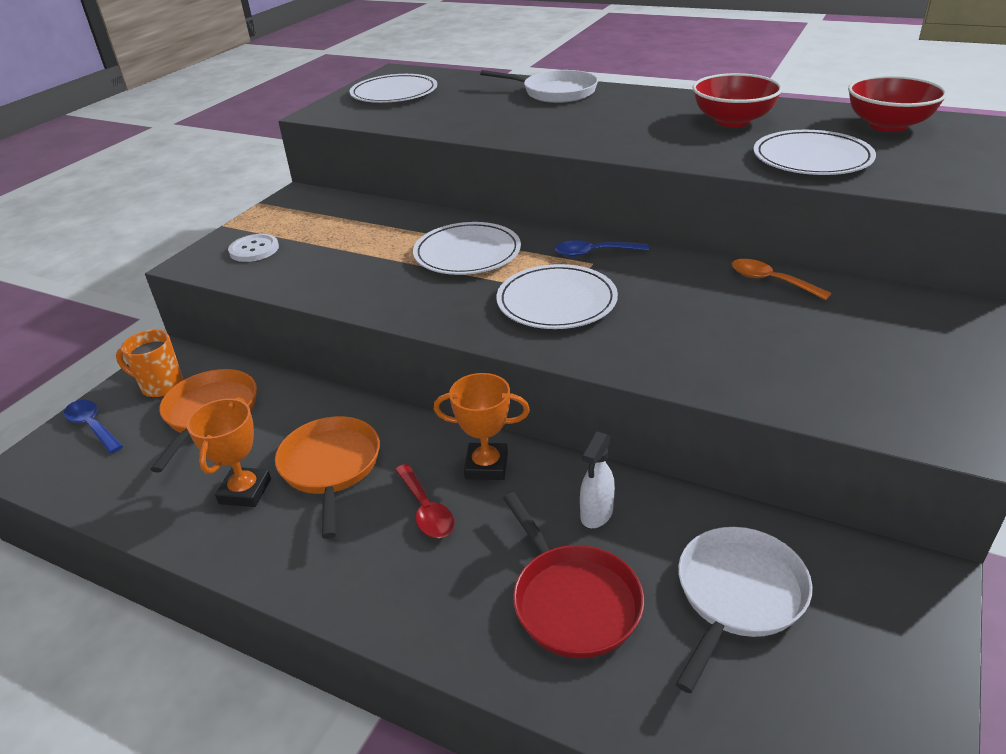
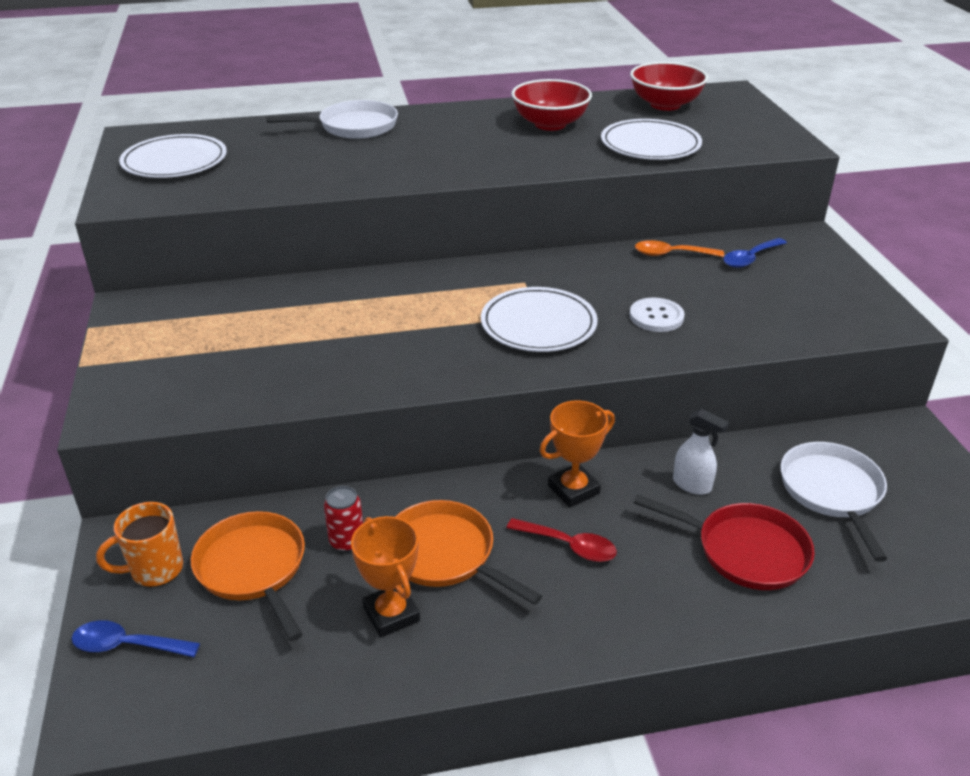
camera: 40 degrees left, 0 degrees up
white button [228,234,279,262] -> white button moved to [629,298,685,332]
white plate [413,222,521,275] -> none
blue spoon [555,240,649,257] -> blue spoon moved to [723,238,787,268]
white spray bottle [580,432,615,528] -> white spray bottle turned 45 degrees counterclockwise [673,409,729,495]
none -> red can [324,486,363,552]

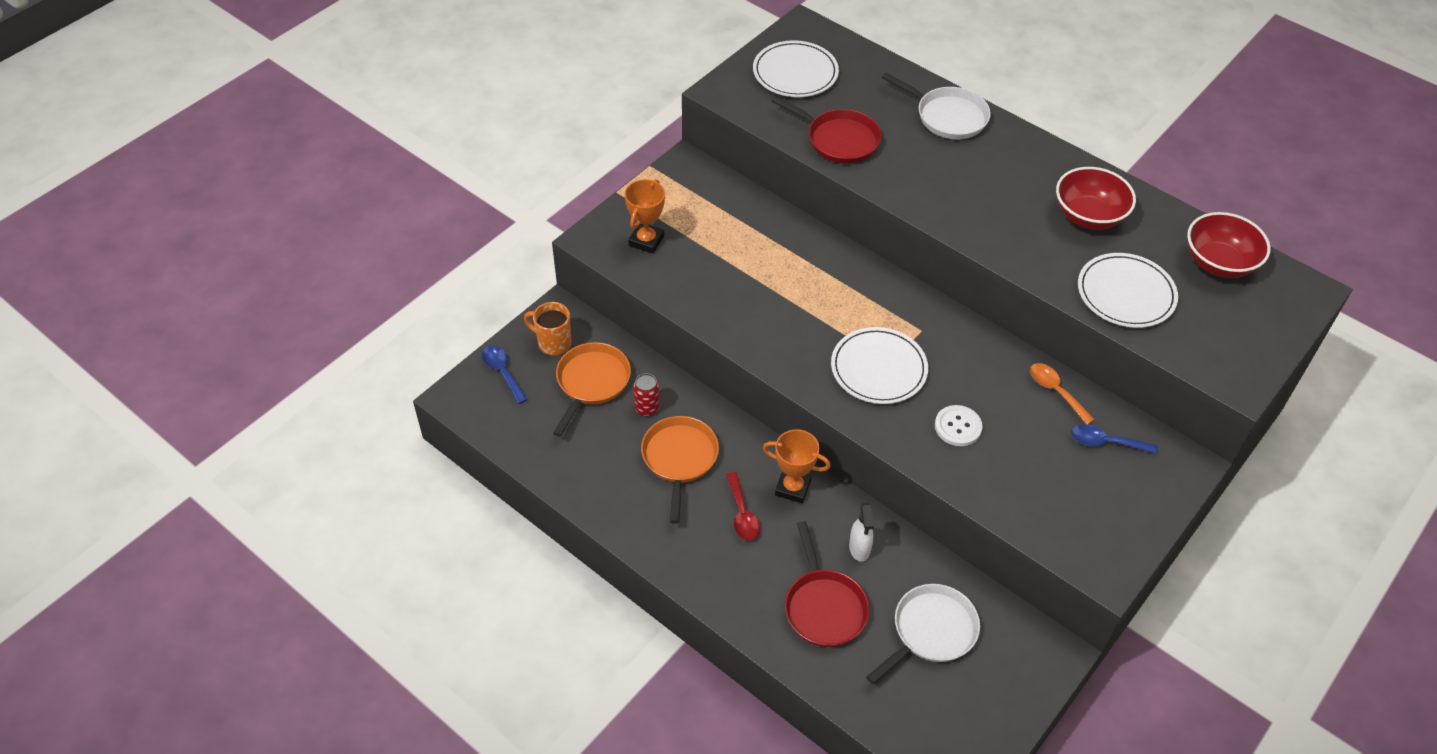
camera: 50 degrees right, 15 degrees up
orange trophy [351,516,420,638] -> orange trophy moved to [625,179,665,254]
none -> red pan [771,96,882,163]

